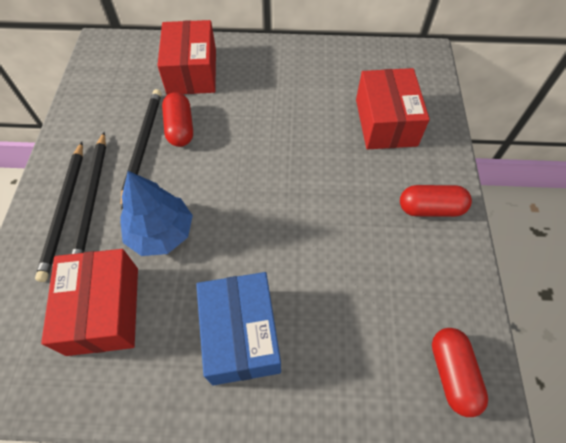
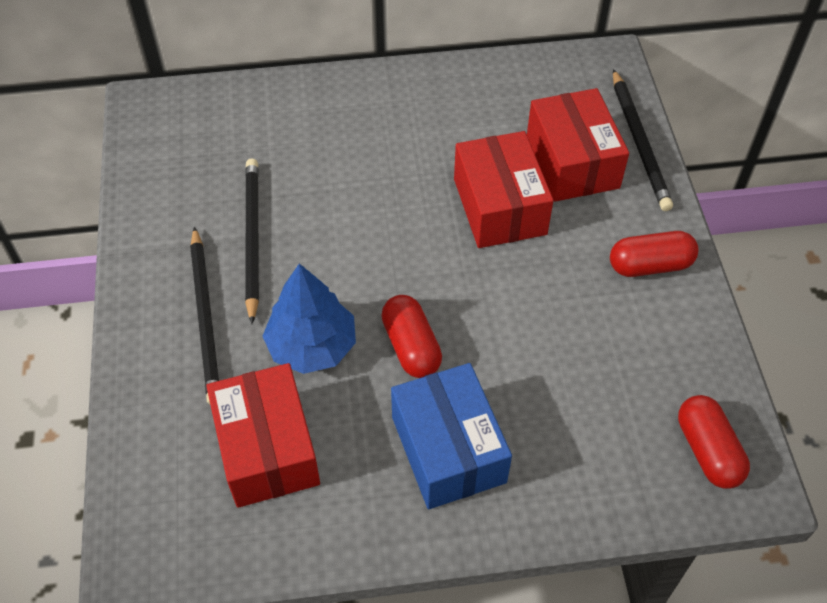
camera: 10 degrees left, 5 degrees down
black pencil [35,142,83,282] -> black pencil moved to [613,69,673,211]
red box [157,20,216,95] -> red box moved to [454,131,554,248]
red capsule [162,92,193,147] -> red capsule moved to [381,295,442,378]

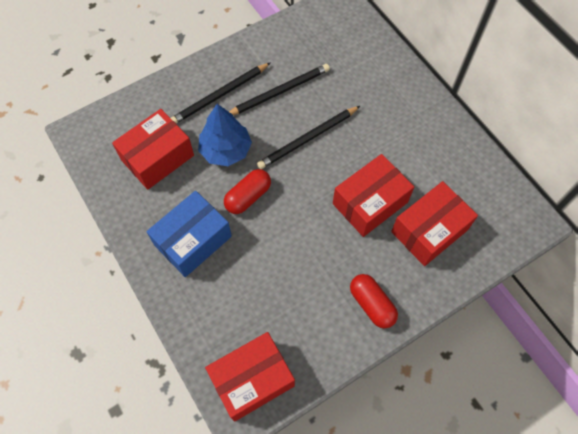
camera: 65 degrees right, 10 degrees up
black pencil [613,69,673,211] -> black pencil moved to [257,106,360,169]
red capsule [678,395,750,489] -> red box [205,332,295,422]

